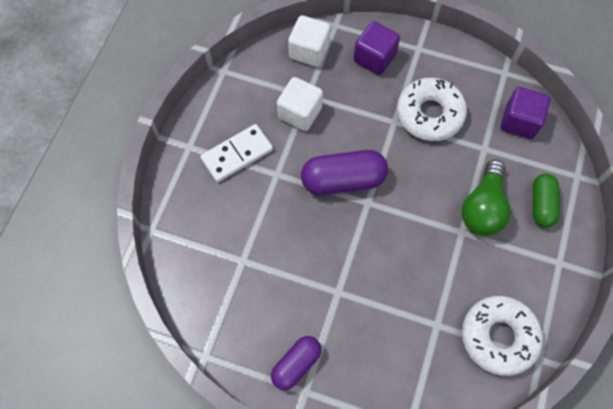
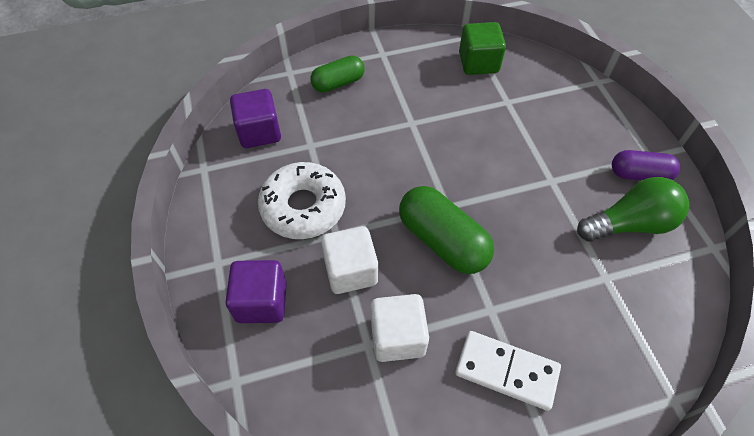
camera: 125 degrees left, 10 degrees down
white cube [288,15,330,67] -> white cube moved to [321,226,378,294]
purple capsule [301,150,388,195] -> green capsule [399,186,494,274]
green light bulb [461,160,511,236] -> green light bulb moved to [577,177,689,242]
white donut [462,296,543,376] -> green cube [459,22,506,75]

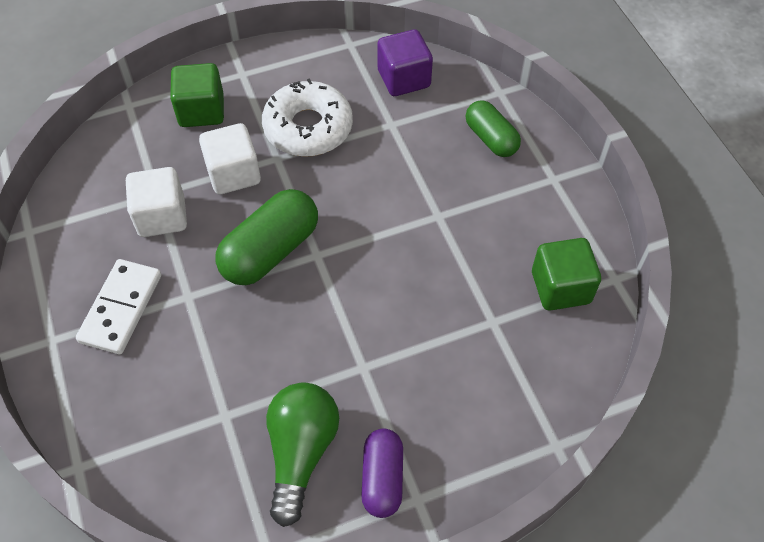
camera: 85 degrees right, 0 degrees up
purple cube [225,260,287,323] -> green cube [170,63,224,127]
green light bulb [577,177,689,242] -> green light bulb turned 150 degrees counterclockwise [266,382,339,527]

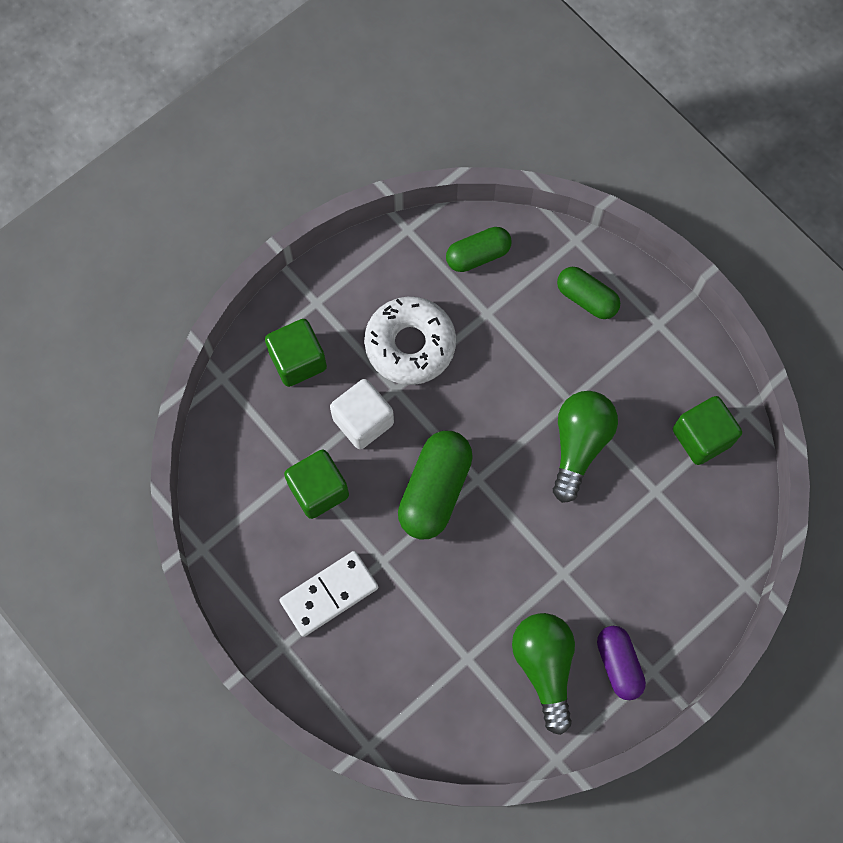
camera: 20 degrees left, 15 degrees up
white domino [76,259,161,354] -> white domino turned 60 degrees clockwise [279,551,378,637]
white cube [126,167,187,237] -> green cube [284,450,349,519]
purple cube [377,29,433,96] -> green capsule [446,227,511,272]
none -> green light bulb [553,391,618,503]

